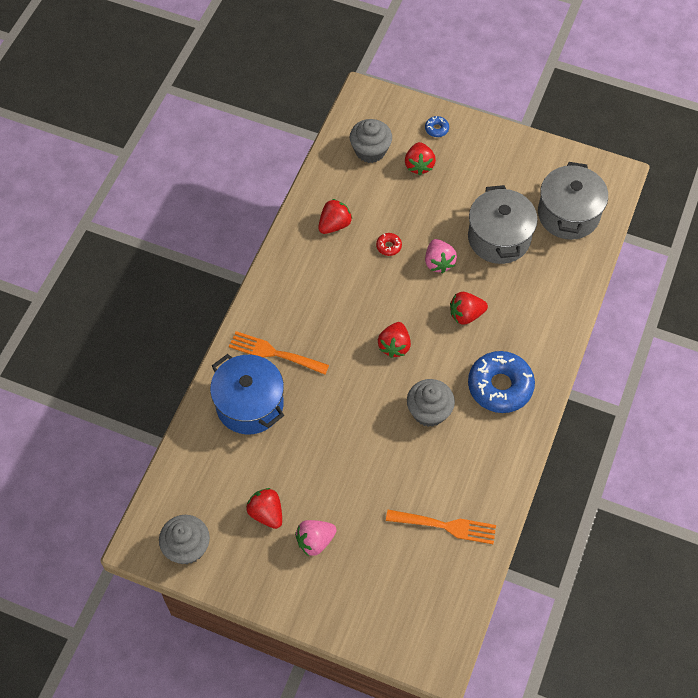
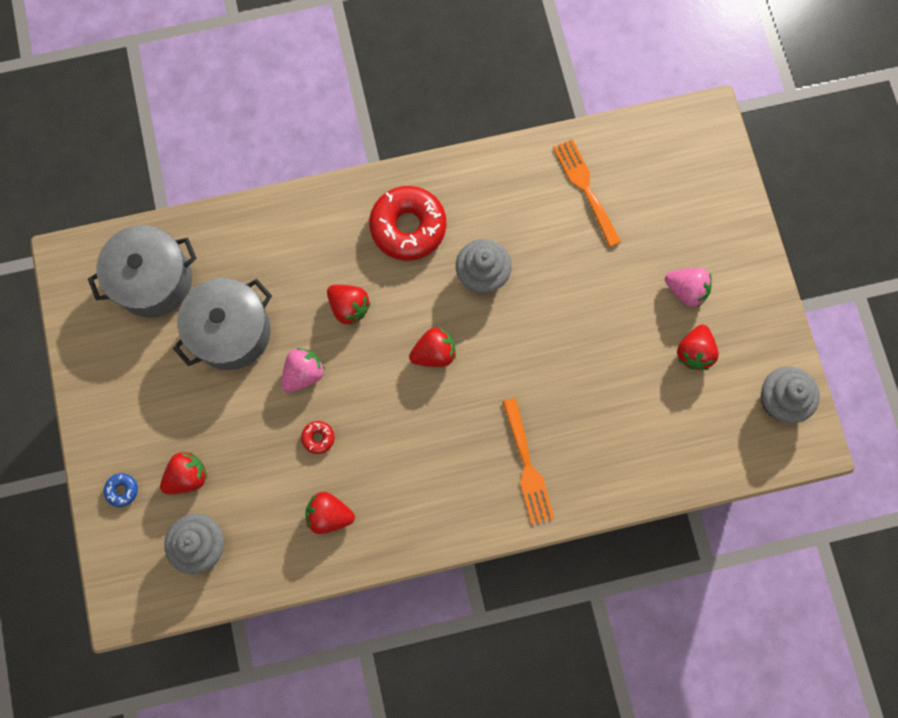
camera: 125 degrees left, 15 degrees up
blue pot [210,354,284,434] -> none
blue donut [468,351,535,413] -> red donut [369,186,446,261]

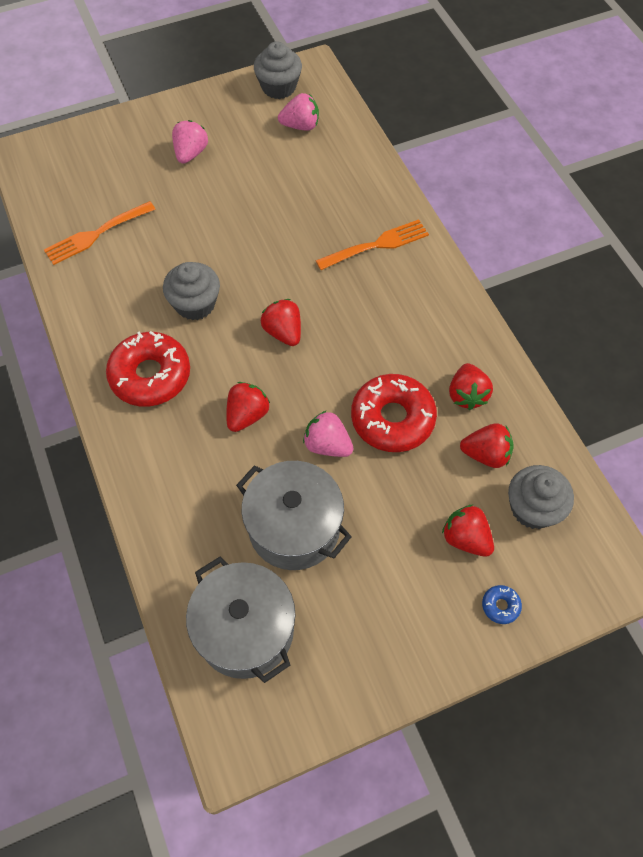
camera: 100 degrees left, 15 degrees down
red donut [301,421,334,454] -> red donut [351,374,437,452], size x2.42
red strawberry [677,325,719,370] -> red strawberry moved to [460,423,514,468]
none -> pink strawberry [278,93,319,131]

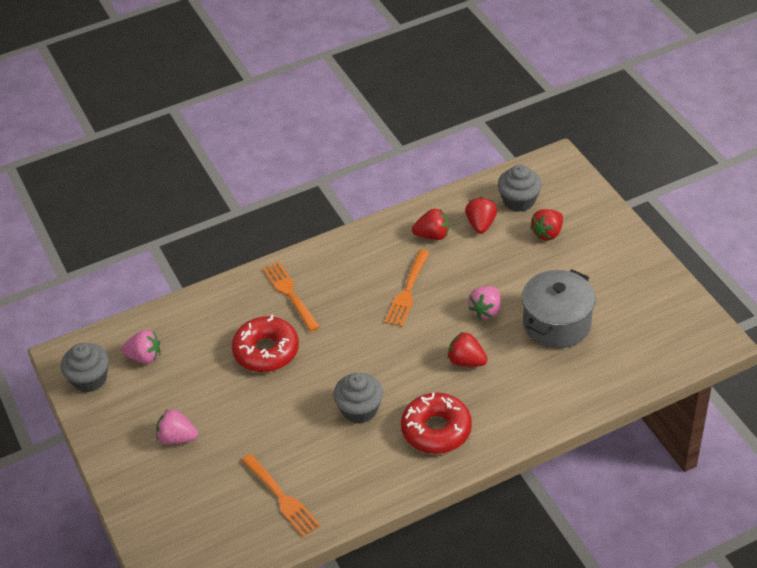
camera: 90 degrees left, 15 degrees down
grey pot [186,557,295,683] -> none
red strawberry [261,299,301,346] -> none
pink strawberry [278,93,319,131] -> pink strawberry turned 105 degrees clockwise [121,330,160,364]
red donut [351,374,437,452] -> red donut moved to [232,315,299,372]
blue donut [482,585,522,624] -> none
none -> orange fork [384,250,430,327]

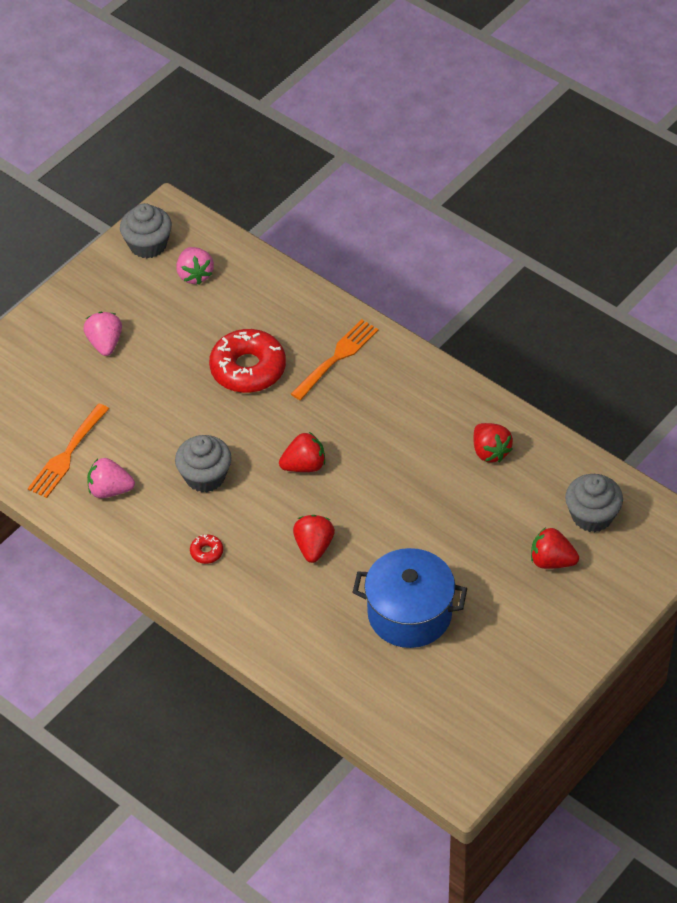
camera: 65 degrees right, 5 degrees up
orange fork [384,250,430,327] -> none
red donut [401,392,472,454] -> red donut [190,534,223,564], size x0.41
red strawberry [465,197,497,234] -> red strawberry moved to [279,432,325,472]
pink strawberry [468,286,501,319] -> pink strawberry moved to [87,458,135,498]
grey pot [522,269,595,349] -> blue pot [352,548,467,648]

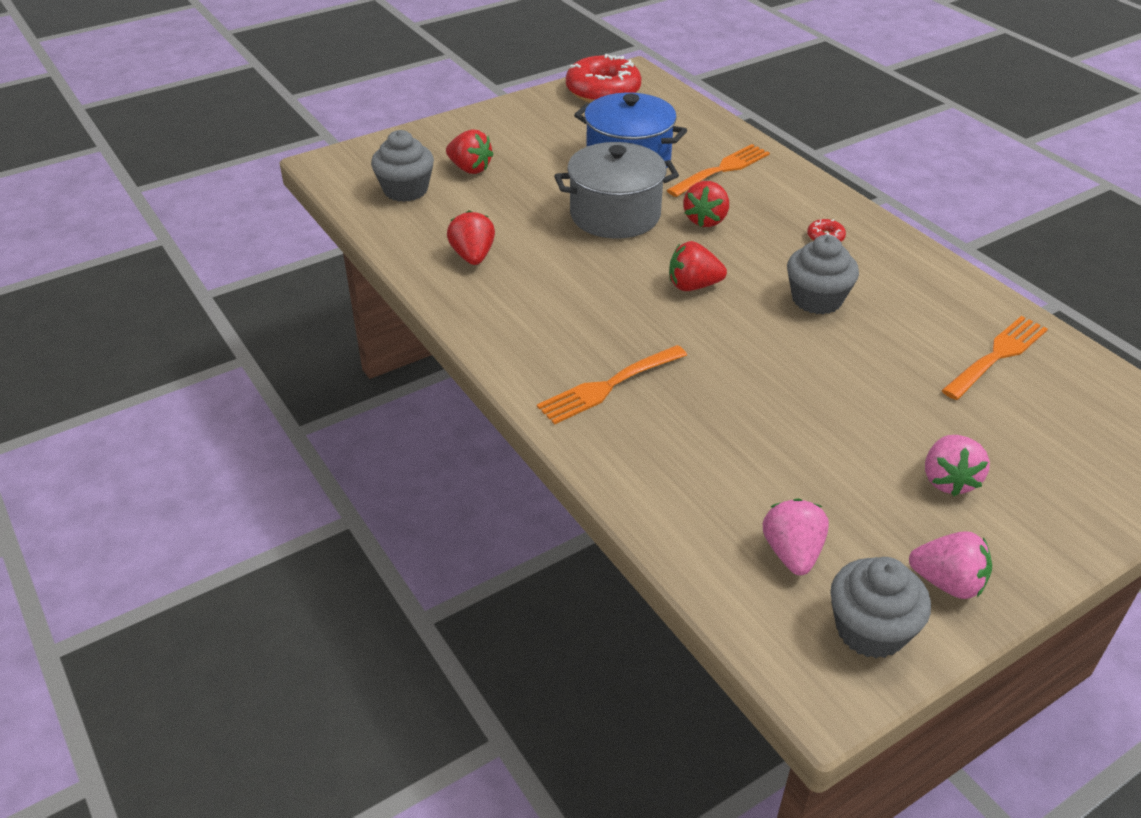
camera: 165 degrees left, 10 degrees down
pink strawberry [87,458,135,498] -> pink strawberry moved to [909,531,992,599]
red donut [209,329,286,393] -> red donut moved to [566,54,642,103]
none -> grey pot [554,142,679,239]
none -> orange fork [667,144,770,197]

